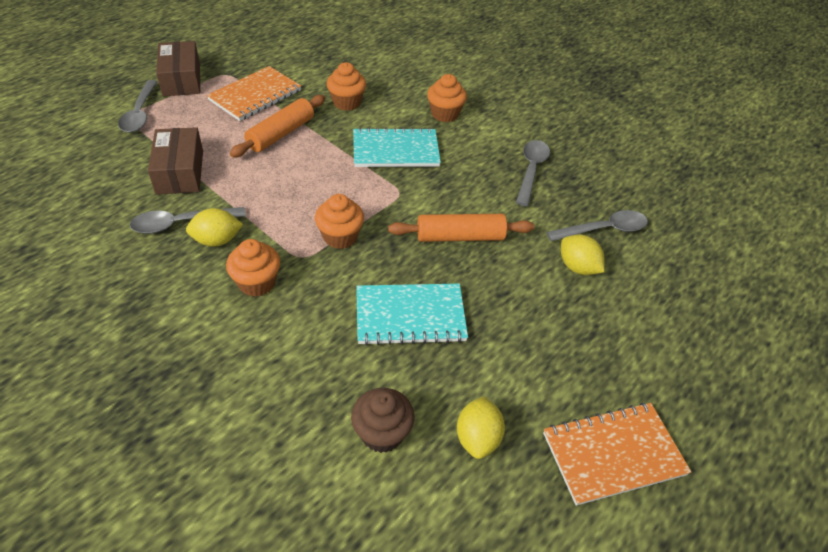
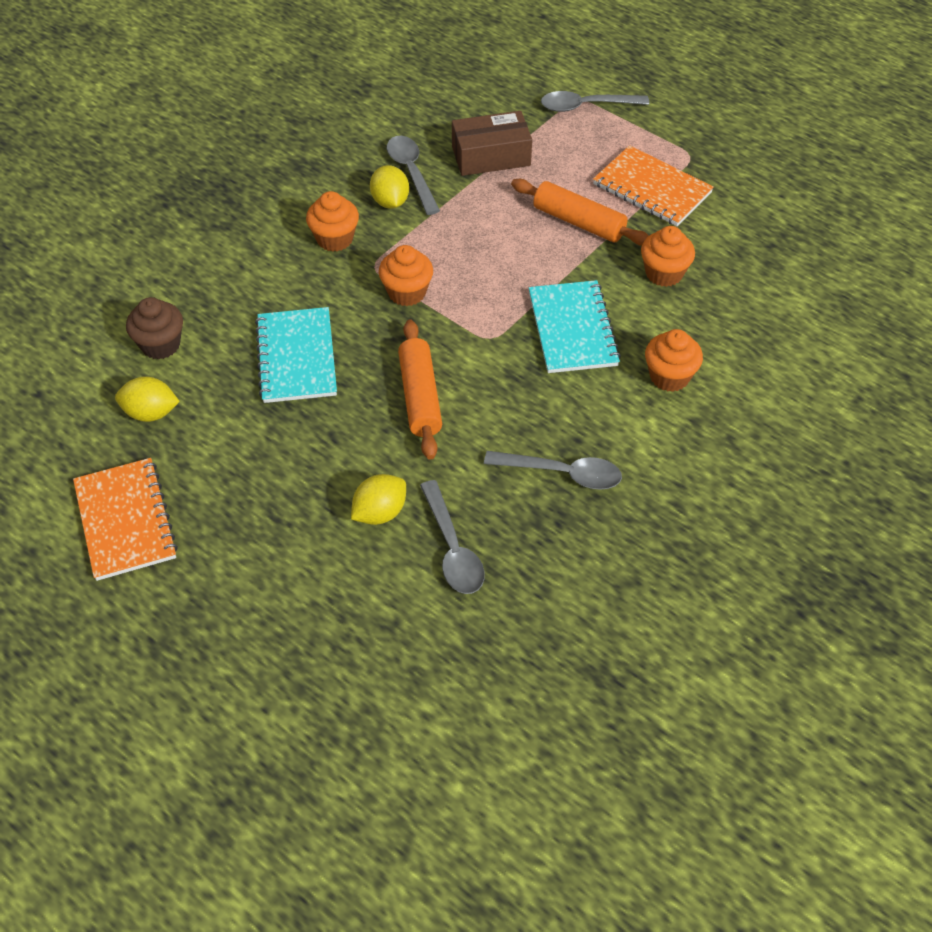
camera: 90 degrees right, 5 degrees up
brown box [156,41,200,96] -> none

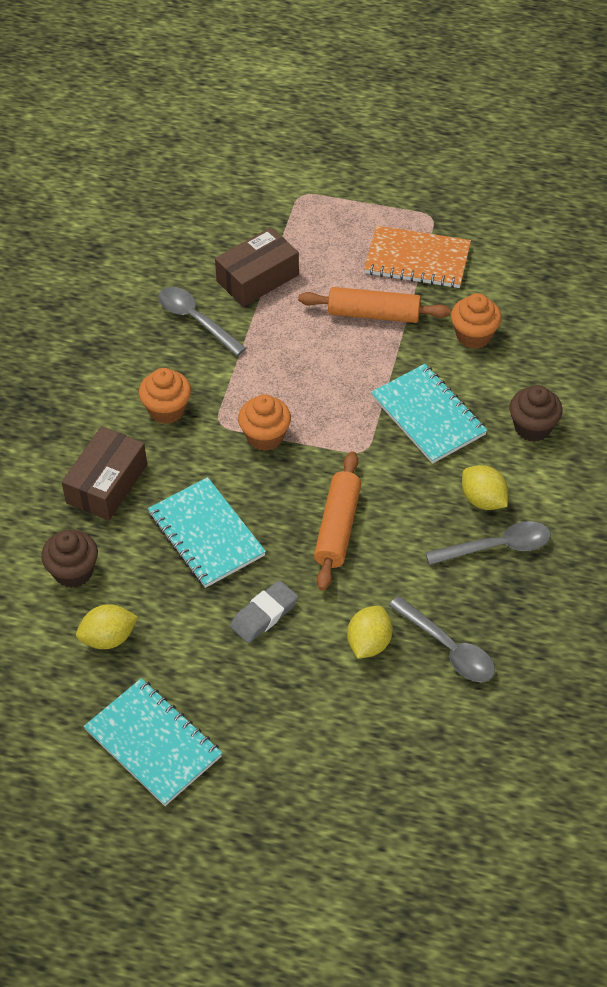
camera: 25 degrees left, 0 degrees up
orange notebook [73,458,178,581] -> turquoise notebook [84,678,222,806]
yellow lemon [370,165,409,209] -> yellow lemon moved to [462,465,508,510]
orange rolling pin [398,319,442,460] -> orange rolling pin turned 45 degrees clockwise [314,451,361,591]
grey spoon [541,91,649,112] -> none
orange cupcake [645,329,703,392] -> brown cupcake [509,385,563,442]
none -> brown box [62,426,147,521]
none -> grey eraser [230,580,298,643]

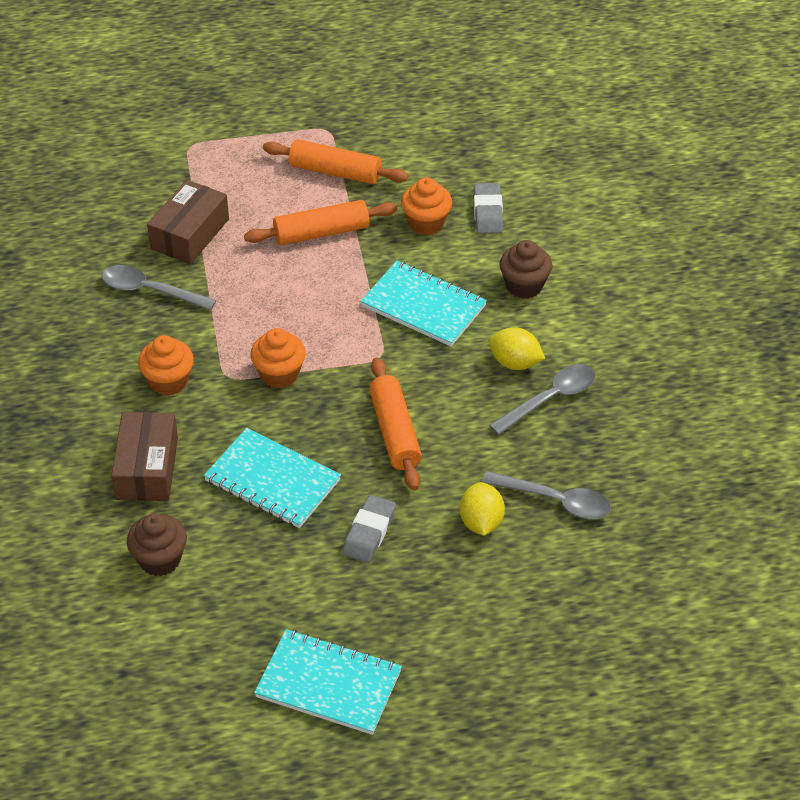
camera: 25 degrees left, 5 degrees down
yellow lemon [76,604,138,649] -> none
orange notebook [364,226,471,288] -> orange rolling pin [263,139,409,184]
none -> grey eraser [474,183,503,234]

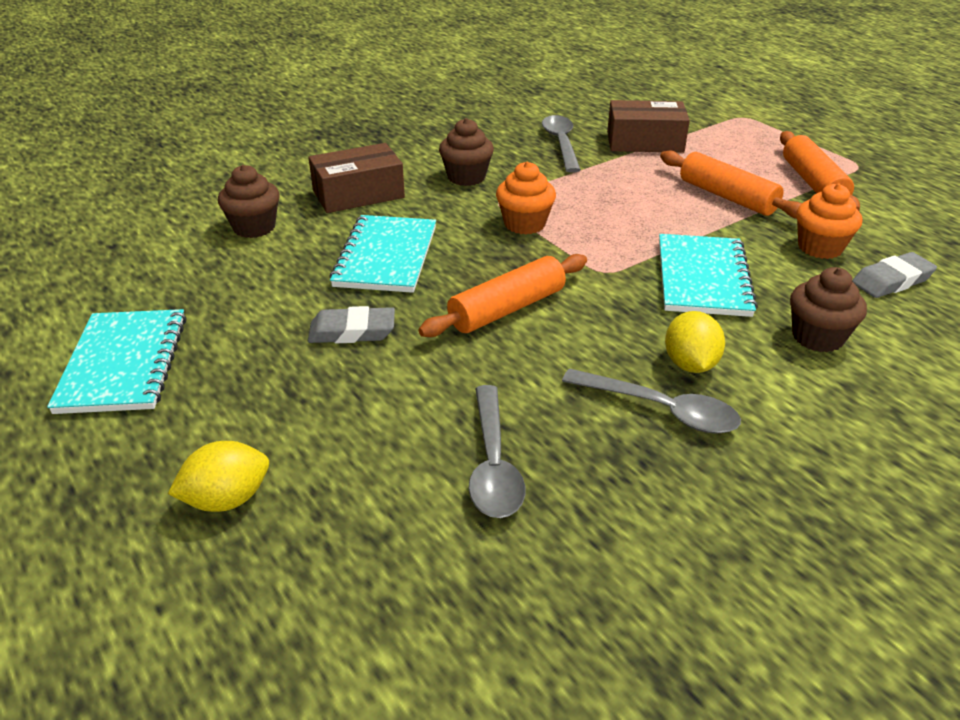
camera: 65 degrees right, 10 degrees down
orange cupcake [138,335,194,396] -> brown cupcake [439,118,494,186]
yellow lemon [460,482,505,536] -> yellow lemon moved to [168,441,269,512]

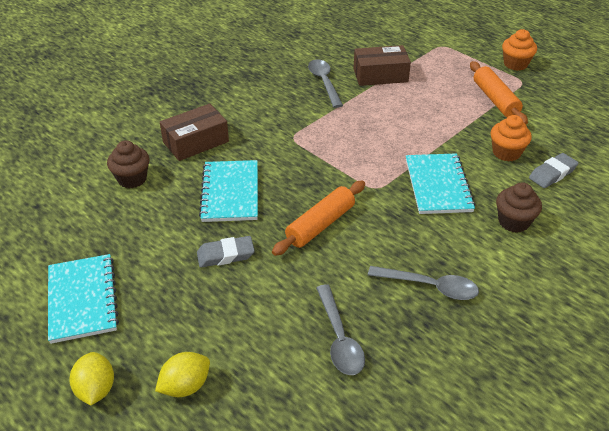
camera: 10 degrees left, 5 degrees up
brown cupcake [439,118,494,186] -> none
orange cupcake [496,162,556,234] -> orange cupcake moved to [502,29,537,71]
orange rolling pin [660,150,802,219] -> none
yellow lemon [665,311,725,373] -> yellow lemon moved to [69,352,114,406]

